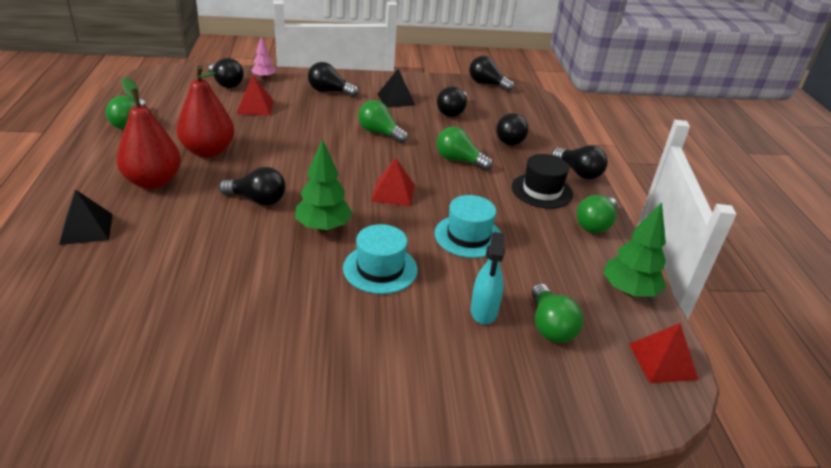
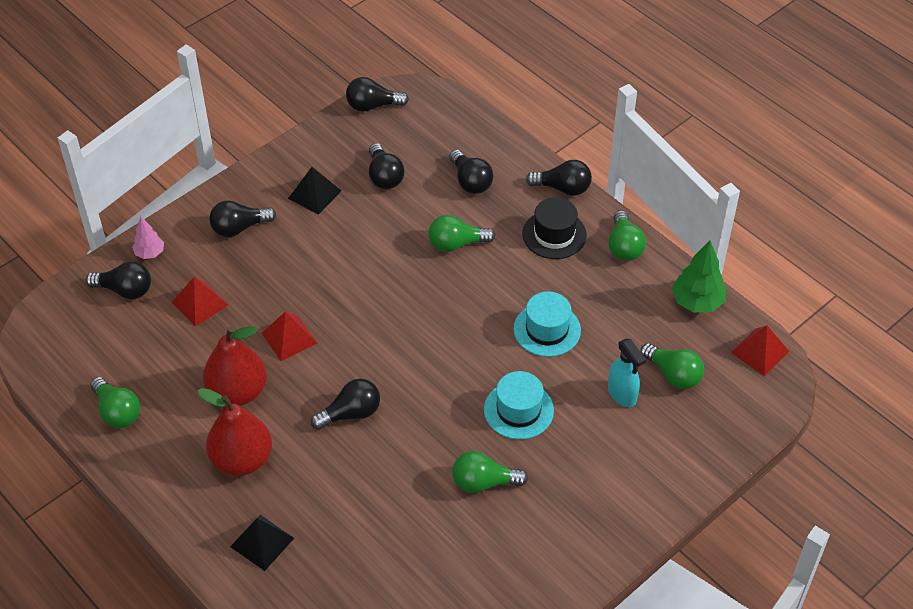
camera: 35 degrees left, 15 degrees up
green tree [295,138,352,232] -> none
green light bulb [358,100,408,143] -> green light bulb moved to [452,451,528,493]
red pyramid [371,157,415,206] -> red pyramid moved to [262,311,317,361]

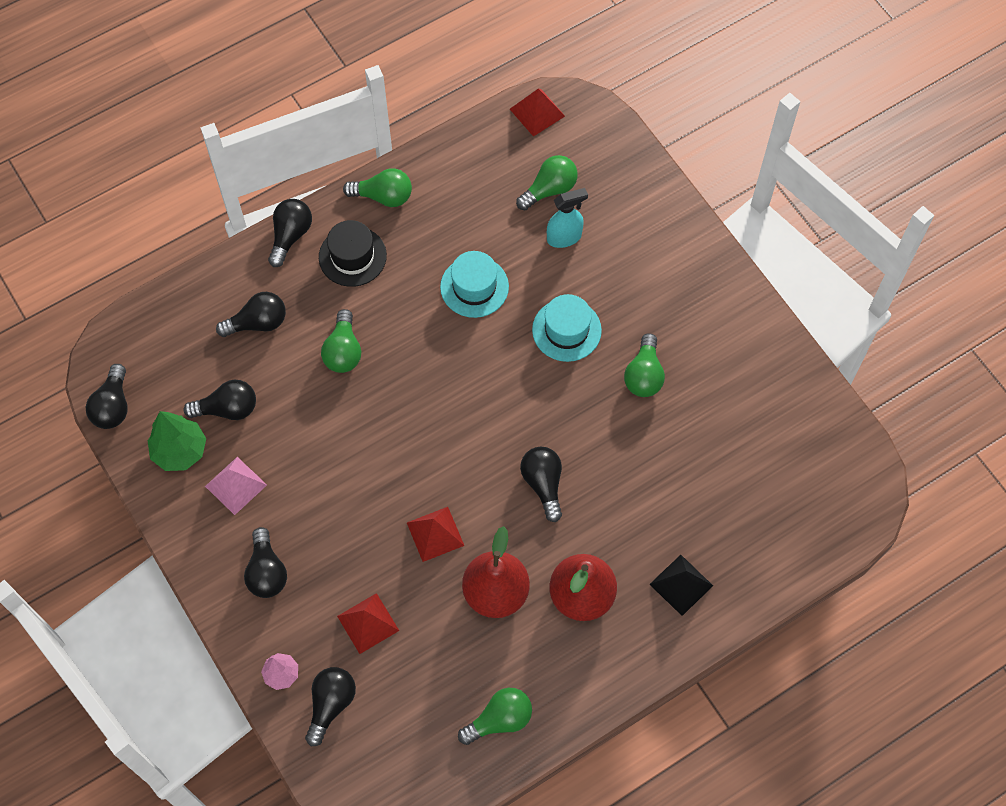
camera: 80 degrees left, 15 degrees up
black pyramid [288,167,341,215] -> pink pyramid [205,457,267,515]
green tree [672,240,726,312] -> green tree moved to [148,411,206,471]

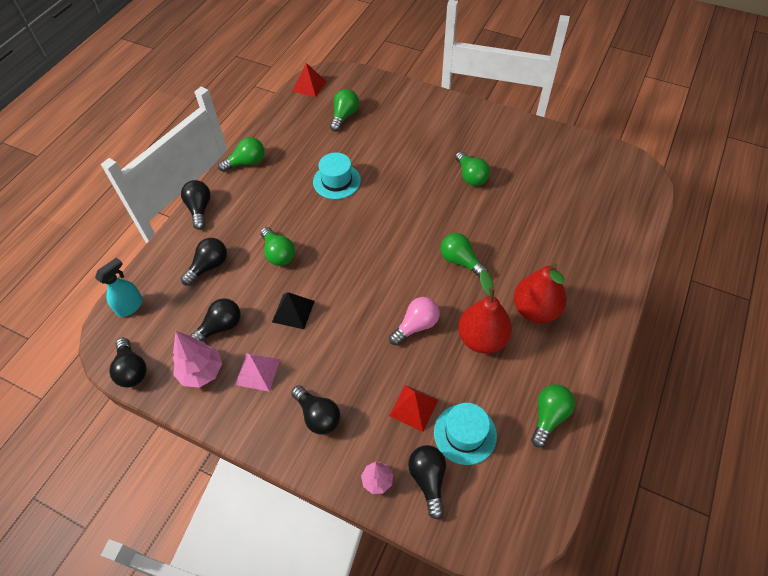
camera: 30 degrees left, 10 degrees down
green tree [148,411,206,471] -> pink tree [173,331,222,388]
black hat [319,220,387,287] -> none
red pyramid [407,507,464,562] -> pink light bulb [389,297,440,345]
black light bulb [520,447,562,522] -> green light bulb [441,233,488,278]
turquoise hat [532,294,602,362] -> turquoise hat moved to [434,403,497,465]
turquoise spray bottle [547,188,588,248] -> turquoise spray bottle moved to [95,258,143,317]
black pyramid [650,555,713,616] -> black pyramid moved to [272,292,315,329]

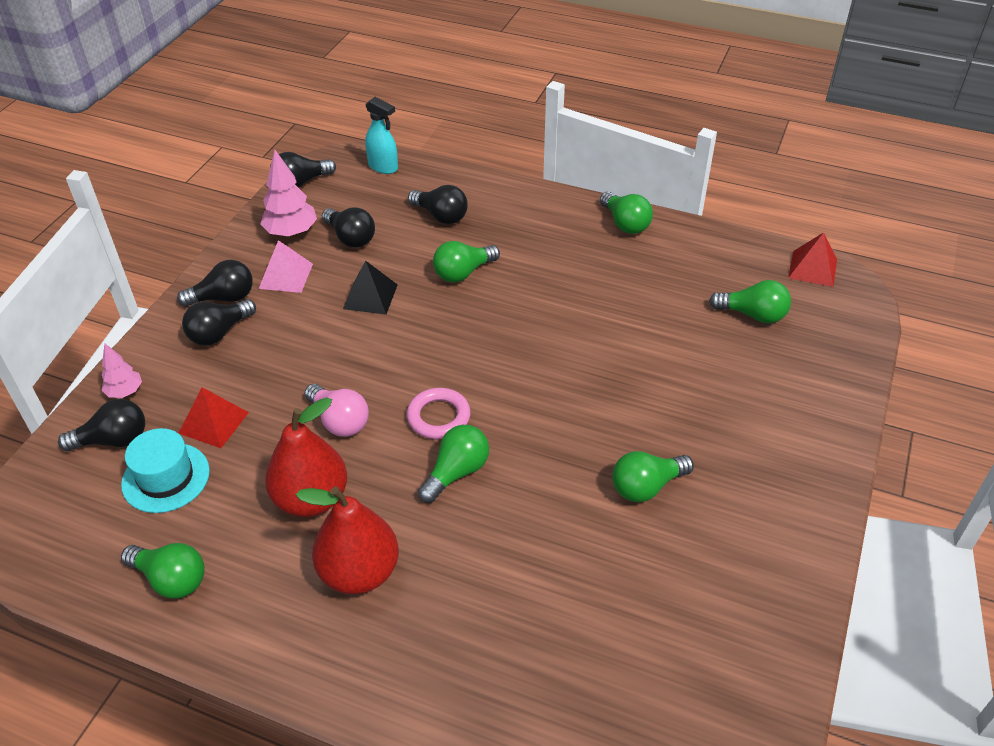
camera: 85 degrees right, 10 degrees down
black light bulb [181,180,211,230] -> black light bulb moved to [177,260,253,307]
turquoise hat [313,152,361,199] -> none
none -> pink ring [407,388,470,439]

